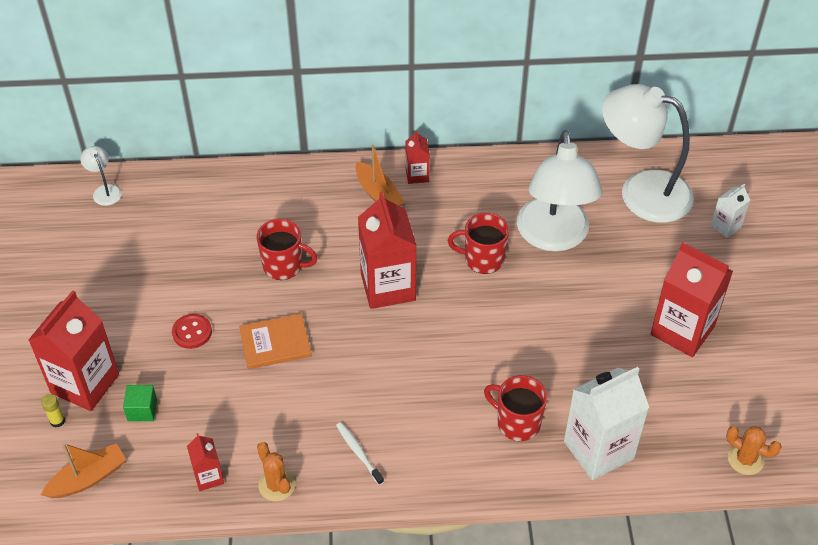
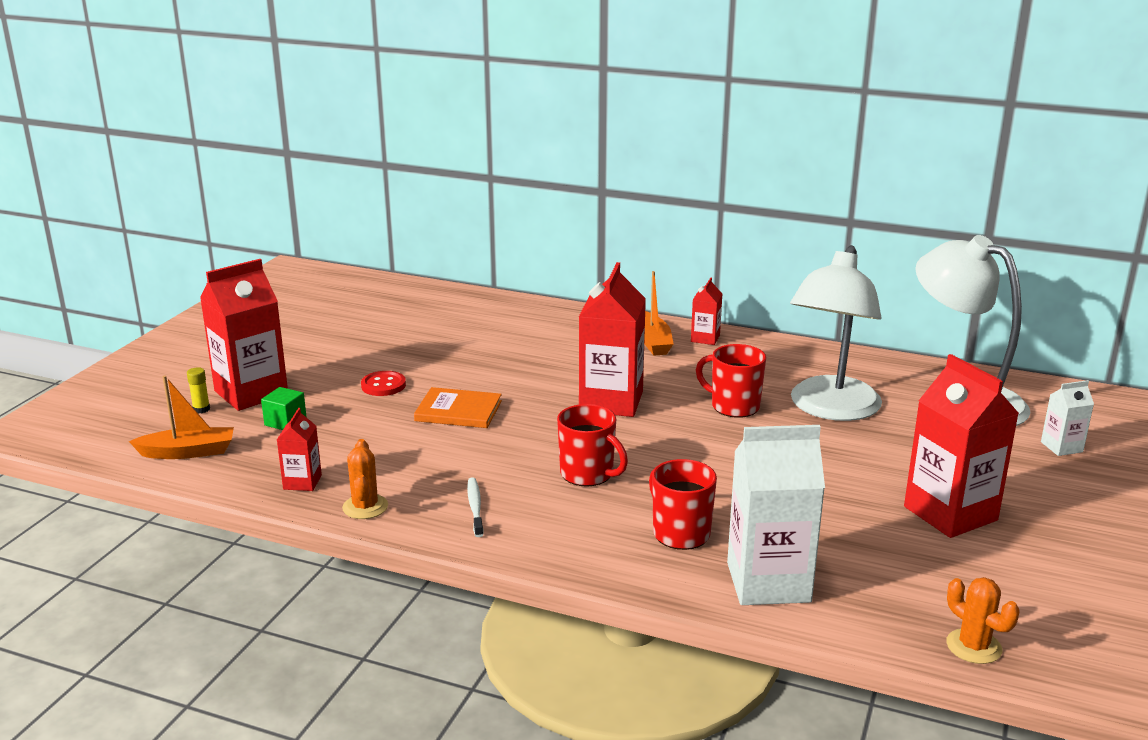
camera: 25 degrees right, 25 degrees down
white lamp [80,146,122,206] -> none
red mug [257,219,317,280] -> red mug moved to [557,404,628,486]

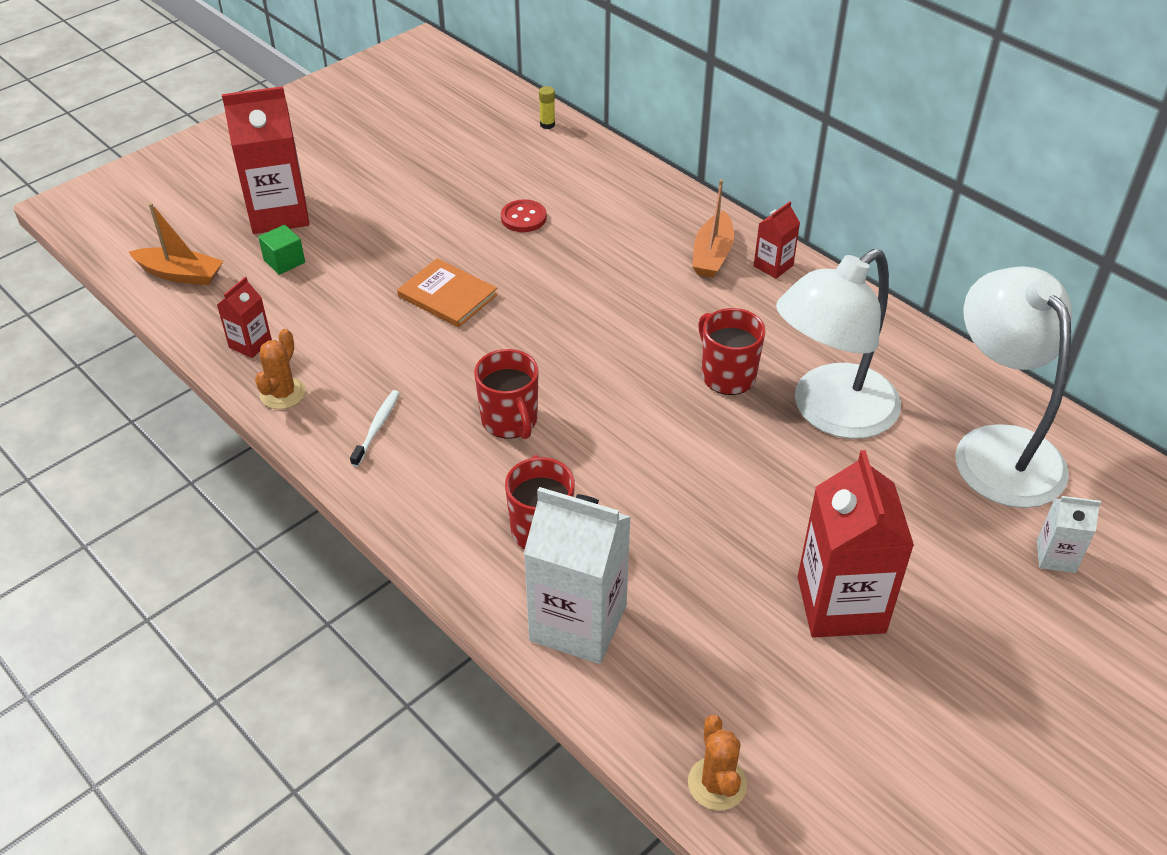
camera: 25 degrees right, 20 degrees up
yellow glue stick [187,367,210,414] -> yellow glue stick moved to [539,86,555,129]
red button [361,371,406,396] -> red button moved to [501,199,547,232]
red carton [579,262,646,417] -> none

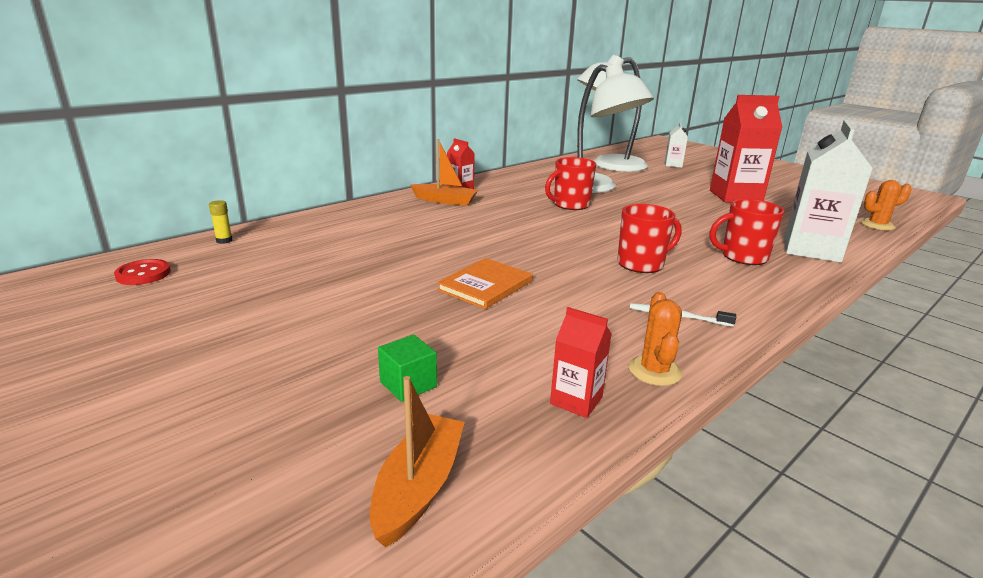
camera: 90 degrees left, 20 degrees down
red carton [222,86,309,234] -> none
orange cactus [255,329,306,409] -> orange cactus turned 75 degrees clockwise [629,292,682,386]
red button [501,199,547,232] -> red button moved to [114,259,171,285]

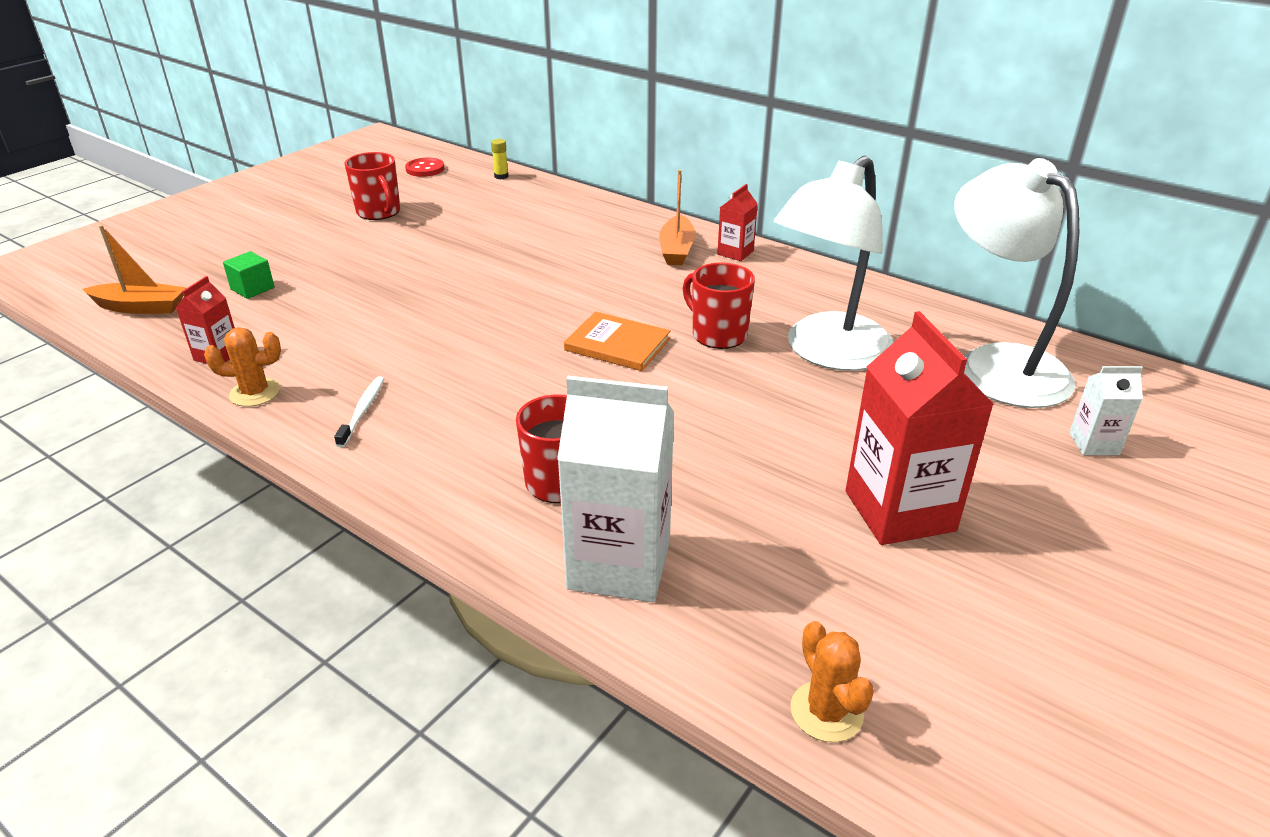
camera: 80 degrees right, 10 degrees up
orange book [437,258,532,309] -> orange book moved to [564,312,671,371]
red mug [618,204,681,273] -> red mug moved to [345,152,400,220]

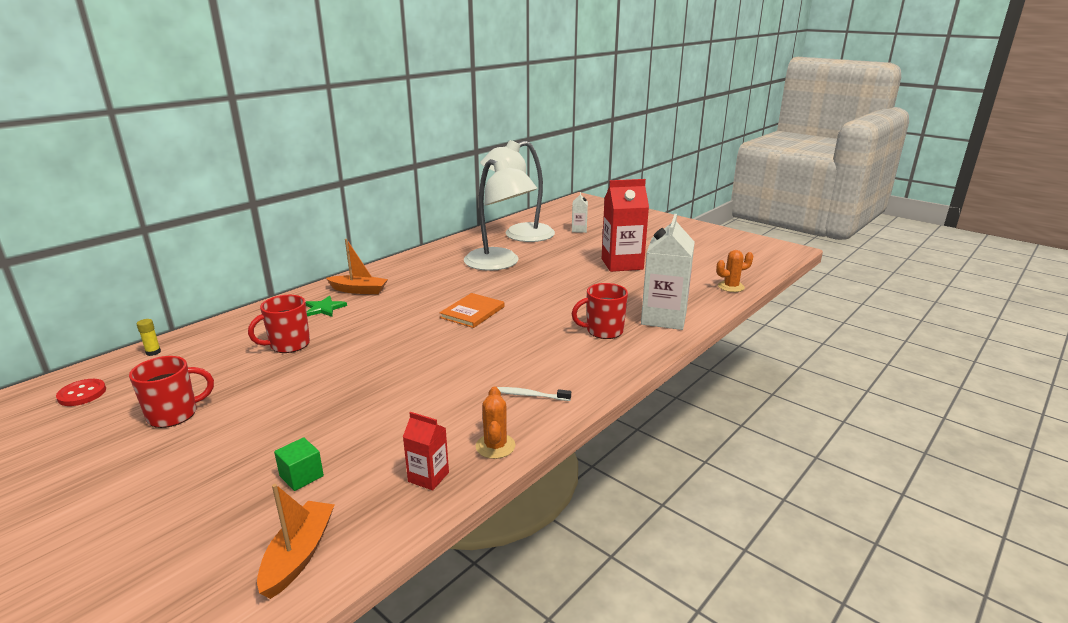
camera: 85 degrees left, 10 degrees down
red mug [683,263,755,349] -> red mug moved to [248,295,310,353]
red carton [717,184,758,261] -> none
none -> green star [305,296,347,317]

